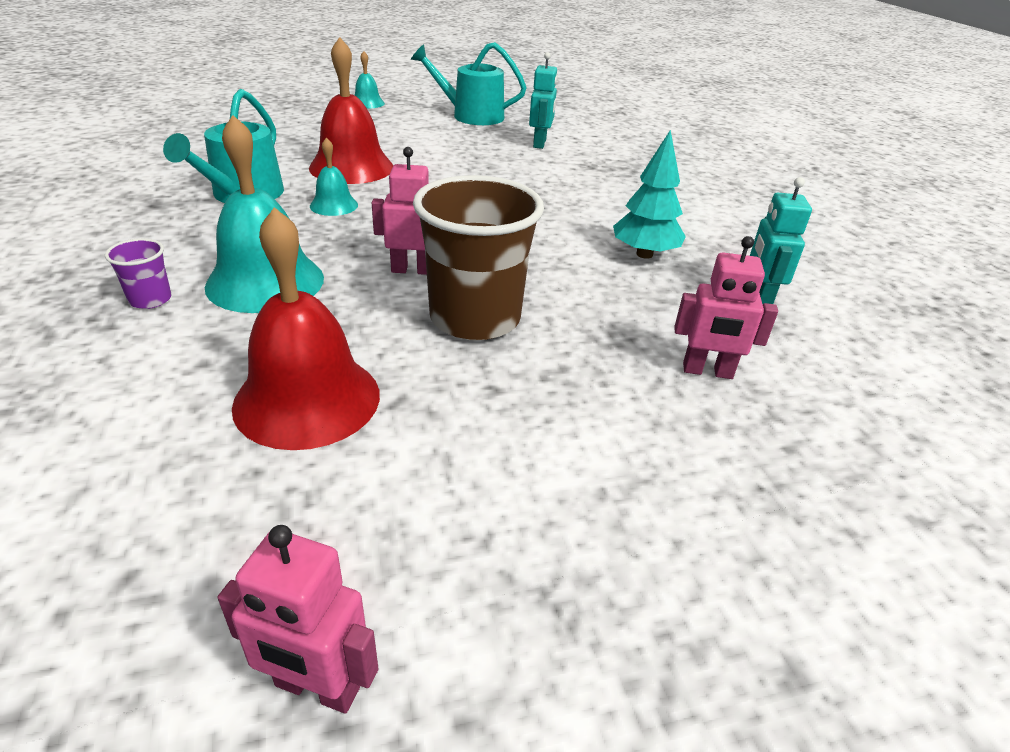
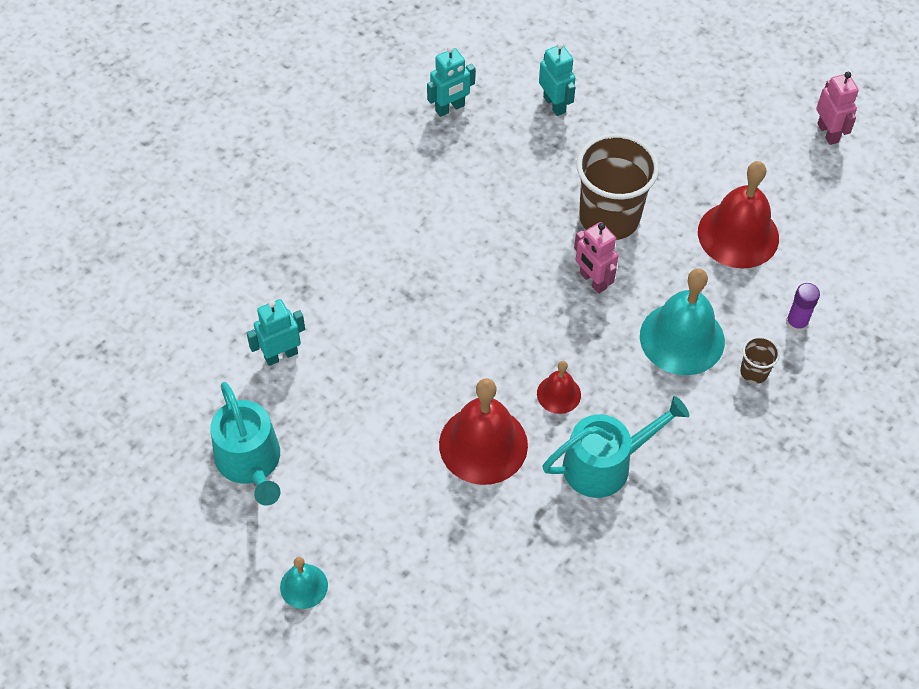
camera: 125 degrees left, 20 degrees up
purple cup [105,238,171,309] -> brown cup [740,336,780,384]
turquoise bell [310,138,358,216] -> red bell [537,361,581,414]
turquoise tree [613,130,686,259] -> none
pink robot [674,236,778,379] -> turquoise robot [539,42,575,116]
none -> purple glue stick [786,283,820,333]

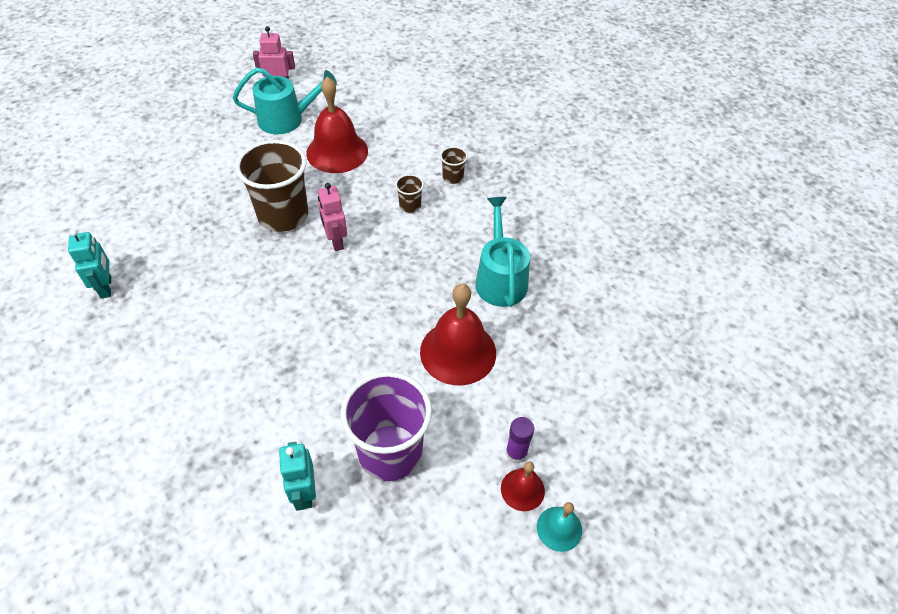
camera: 75 degrees left, 5 degrees down
turquoise watering can [210,382,280,506] -> turquoise watering can moved to [233,68,337,134]
red bell [537,361,581,414] -> red bell moved to [501,461,545,511]
turquoise robot [539,42,575,116] -> none
pink robot [574,222,618,293] -> pink robot turned 90 degrees clockwise [318,183,347,251]
turquoise bell [640,268,725,375] -> brown cup [395,174,424,213]
purple glue stick [786,283,820,333] -> purple glue stick moved to [506,417,534,463]
none -> purple cup [341,372,432,481]

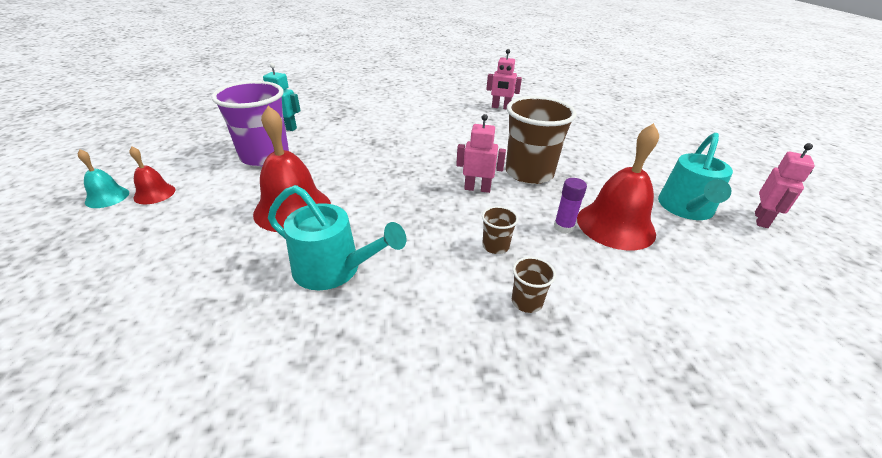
camera: 120 degrees right, 15 degrees down
turquoise robot [68,230,111,299] -> pink robot [486,49,522,109]
purple glue stick [506,417,534,463] -> purple glue stick moved to [554,178,587,233]

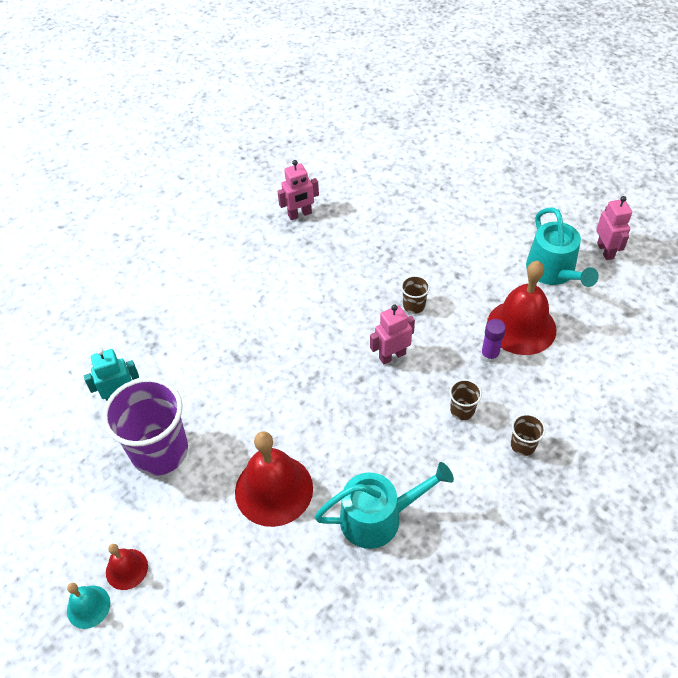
camera: 35 degrees left, 15 degrees up
brown cup [506,96,577,184] -> brown cup [401,275,430,314], size x0.44

